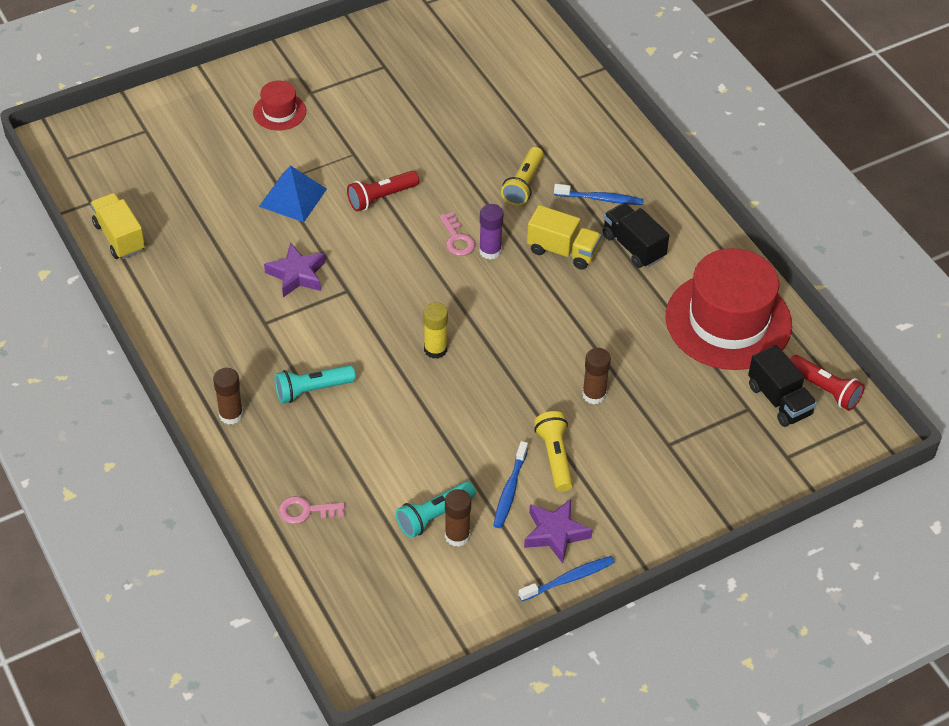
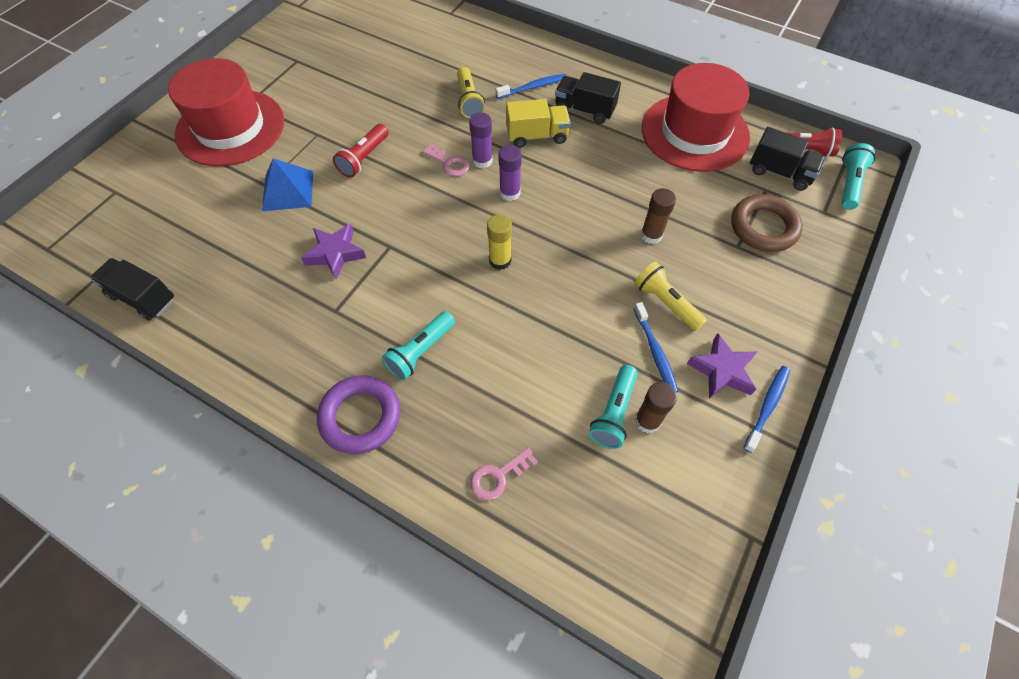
camera: 30 degrees left, 10 degrees up
yellow truck [90,193,145,259] -> black truck [90,258,174,320]
brown glue stick [213,368,243,425] -> purple ring [317,375,400,454]
red hat [253,81,306,130] -> red hat [168,58,284,167], size x2.17
none -> purple glue stick [498,145,522,201]
none -> brown ring [731,194,803,252]
none -> turquoise flashlight [841,143,875,210]

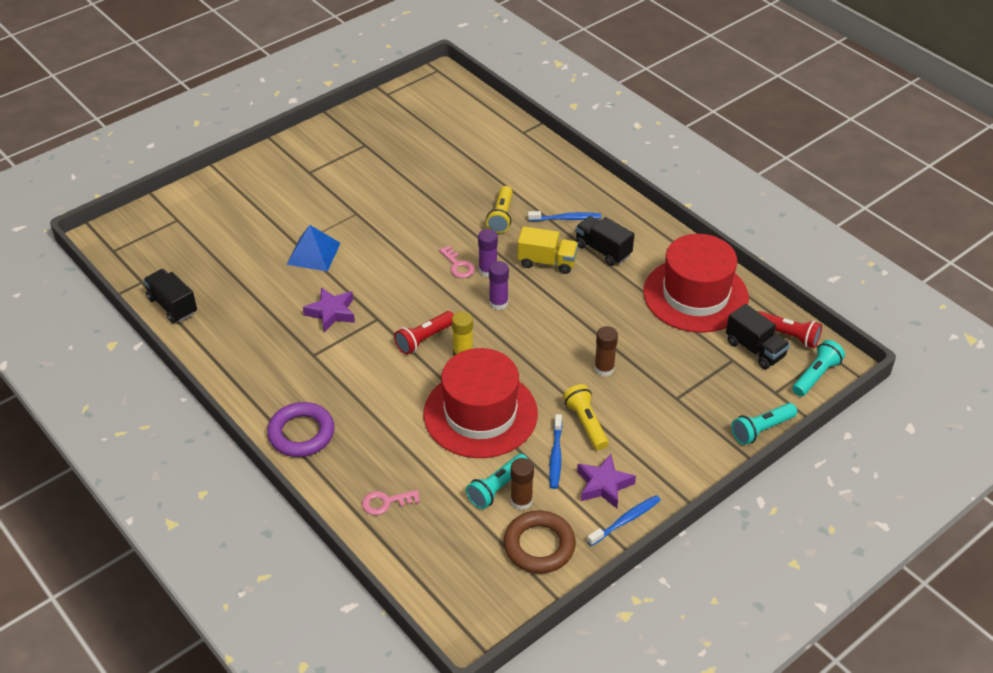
camera: 20 degrees right, 15 degrees down
red hat [168,58,284,167] -> red hat moved to [424,348,538,458]
red flashlight [333,124,389,178] -> red flashlight moved to [394,311,454,355]
turquoise flashlight [382,311,455,380] -> turquoise flashlight moved to [731,403,797,445]
brown ring [731,194,803,252] -> brown ring moved to [504,511,576,573]

